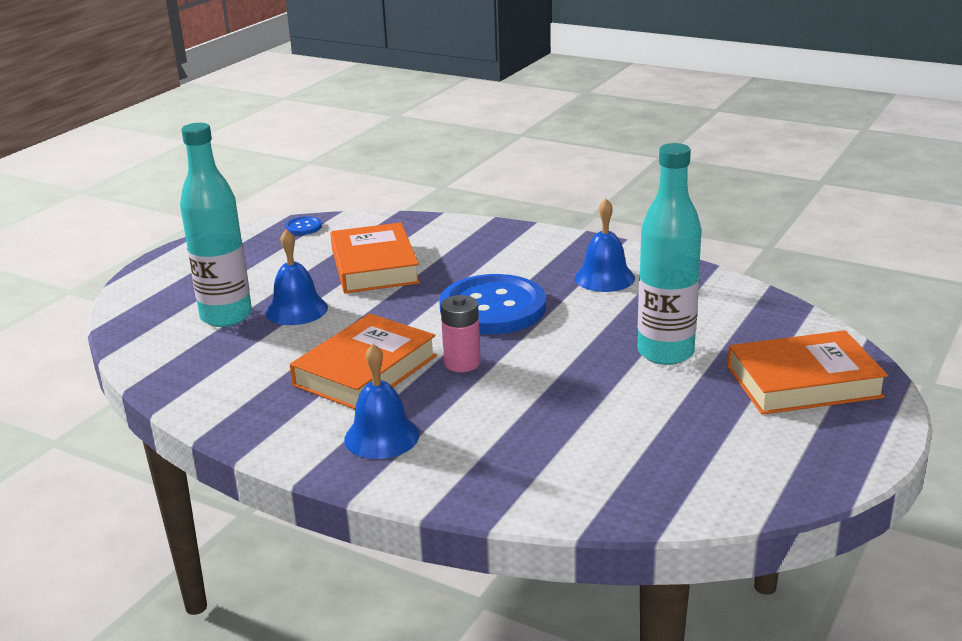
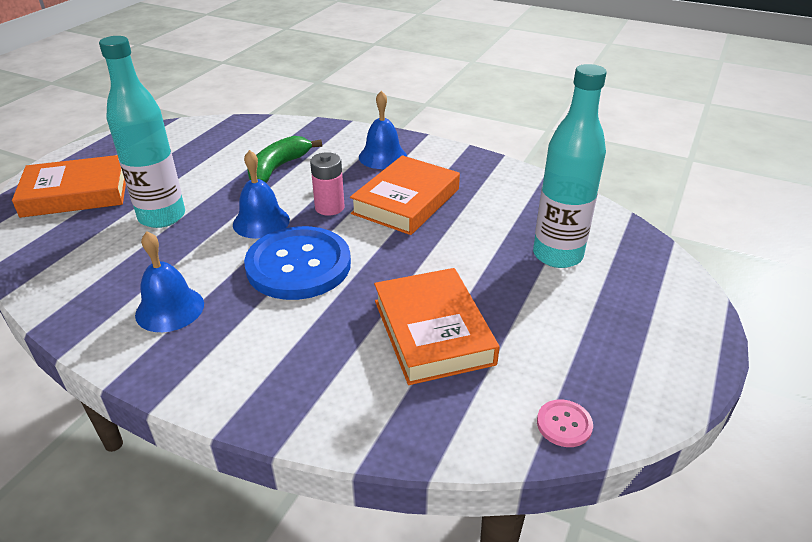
camera: 175 degrees right, 10 degrees up
blue bell [266,229,328,325] -> blue bell moved to [233,150,290,239]
blue button [285,216,322,235] -> pink button [537,399,593,447]
none -> green banana [247,136,322,183]

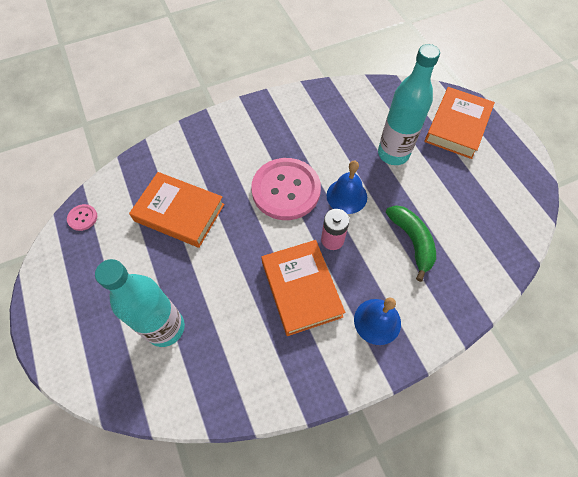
camera: 130 degrees right, 25 degrees up
blue bell [135,231,204,332] -> none
blue button [244,226,351,300] -> pink button [251,158,321,220]

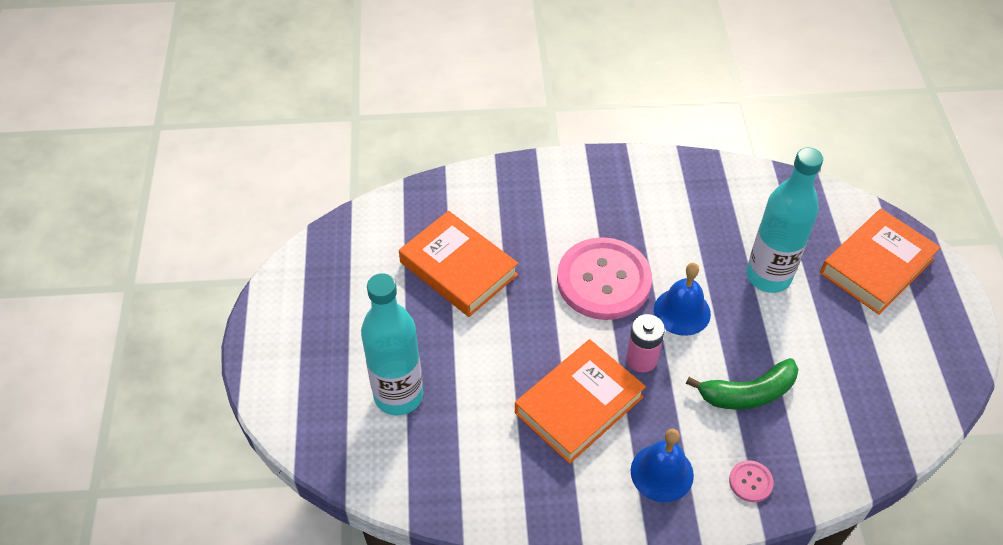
camera: 20 degrees right, 10 degrees down
pink button [67,204,97,231] -> pink button moved to [729,460,774,502]
orange book [261,240,345,336] -> orange book turned 45 degrees clockwise [515,339,646,464]
green banana [385,205,436,282] -> green banana turned 75 degrees clockwise [686,358,799,410]

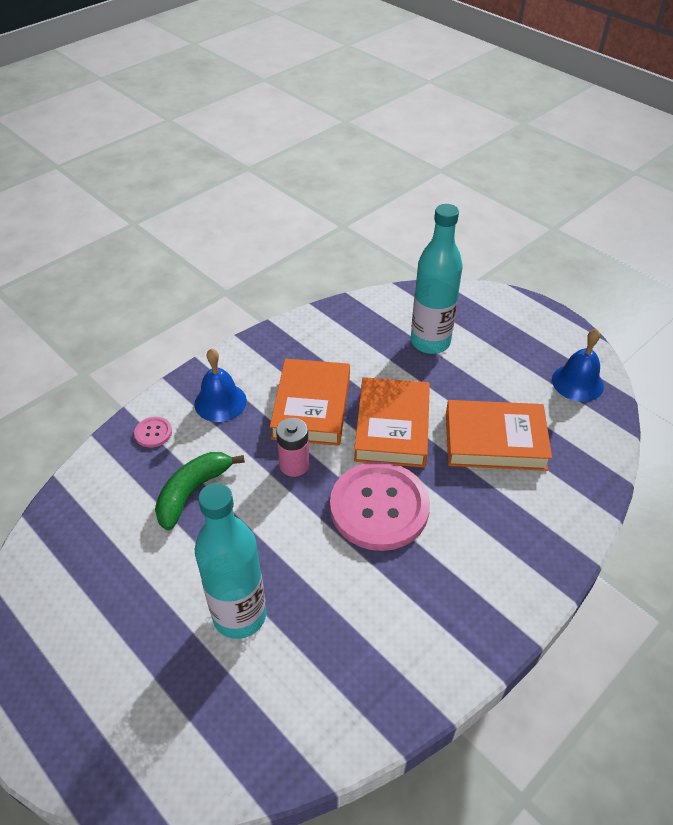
camera: 140 degrees right, 5 degrees down
blue bell [654,263,711,336] -> blue bell moved to [552,329,604,402]
orange book [820,209,941,315] -> orange book moved to [354,377,430,467]

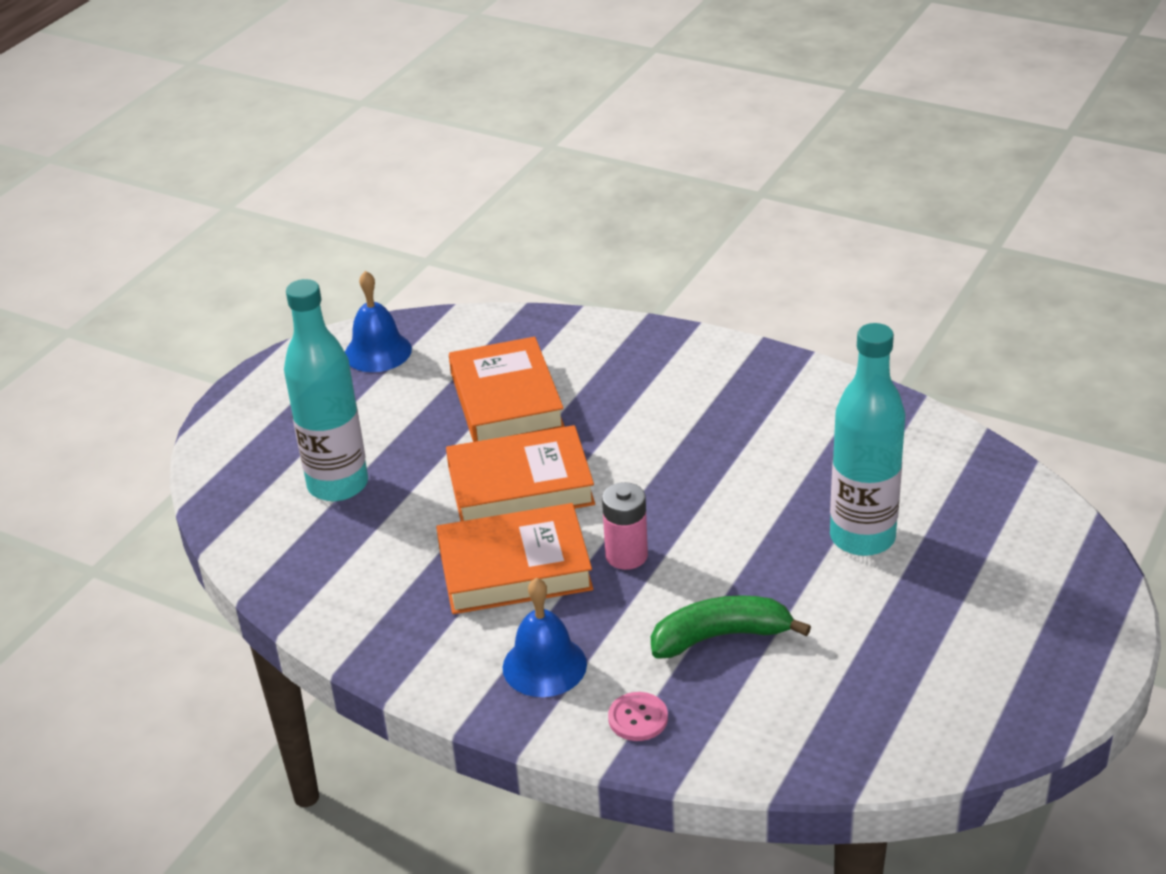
camera: 105 degrees left, 10 degrees down
green banana [155,452,245,530] -> green banana turned 150 degrees clockwise [651,595,811,659]
pink button [330,462,430,551] -> none

